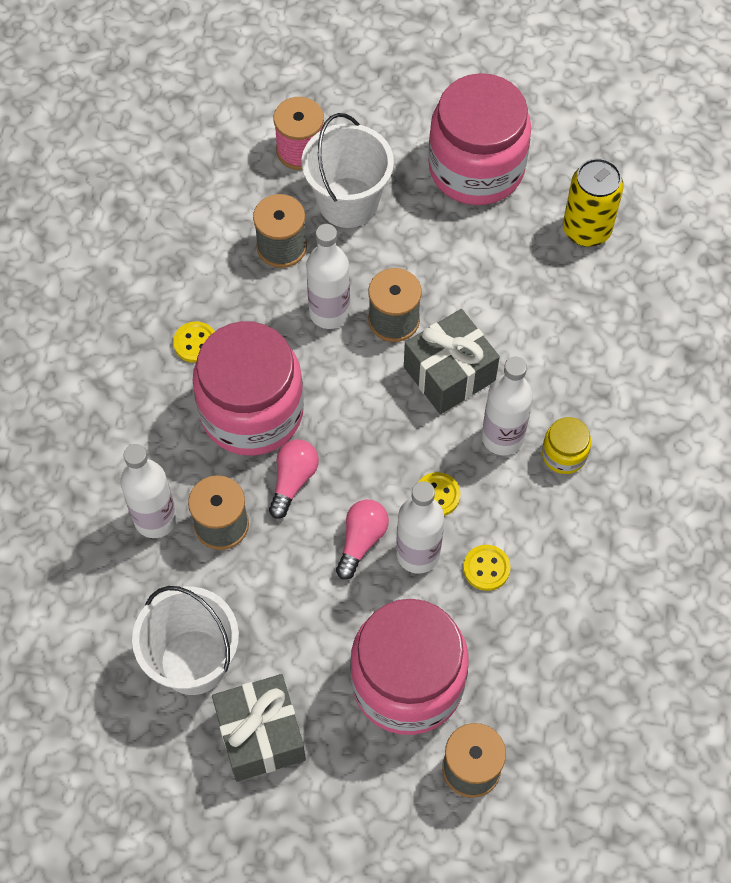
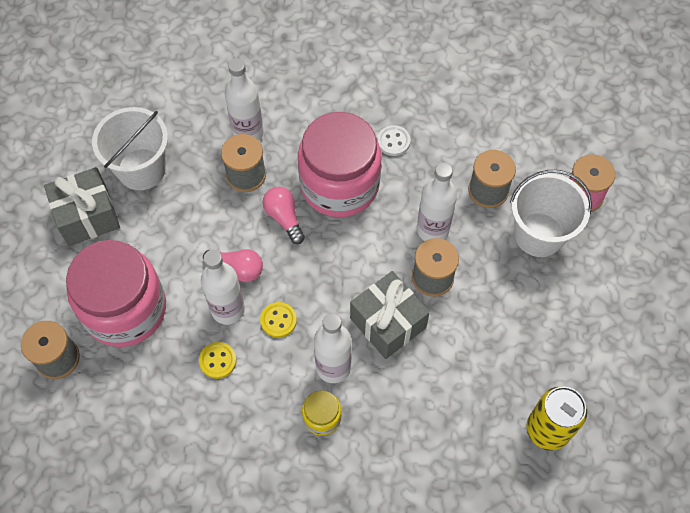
camera: 85 degrees right, 0 degrees up
yellow button [173,321,215,363] -> white button [377,125,411,156]
pink light bulb [269,440,319,519] -> pink light bulb turned 135 degrees counterclockwise [263,187,305,244]
pink jar [428,73,531,205] -> none

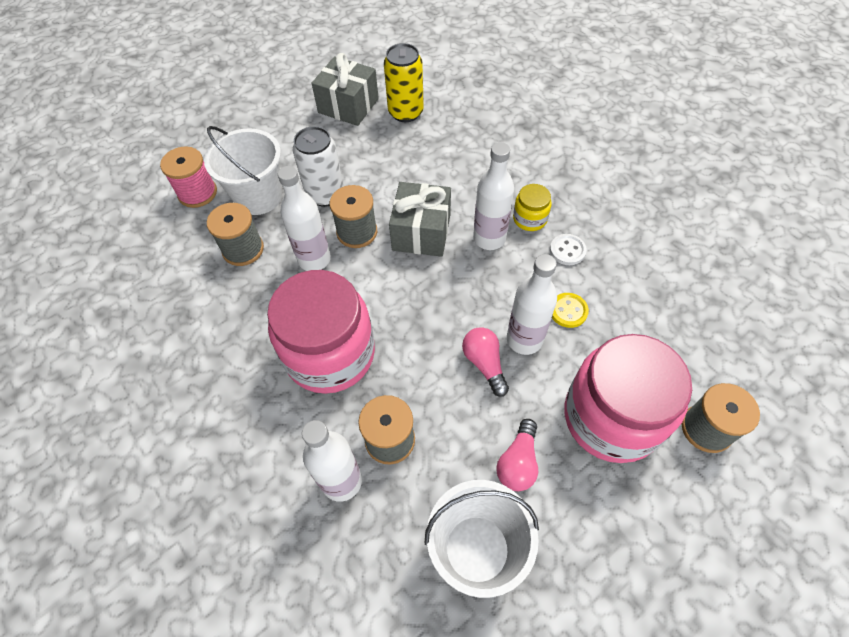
camera: 130 degrees left, 5 degrees down
grey gift [44,167,120,246] -> grey gift moved to [312,53,379,126]
yellow button [260,302,297,338] -> none
pink light bulb [263,187,305,244] -> pink light bulb moved to [496,419,538,491]
white button [377,125,411,156] -> white button moved to [550,234,587,265]
none -> white can [293,126,344,207]

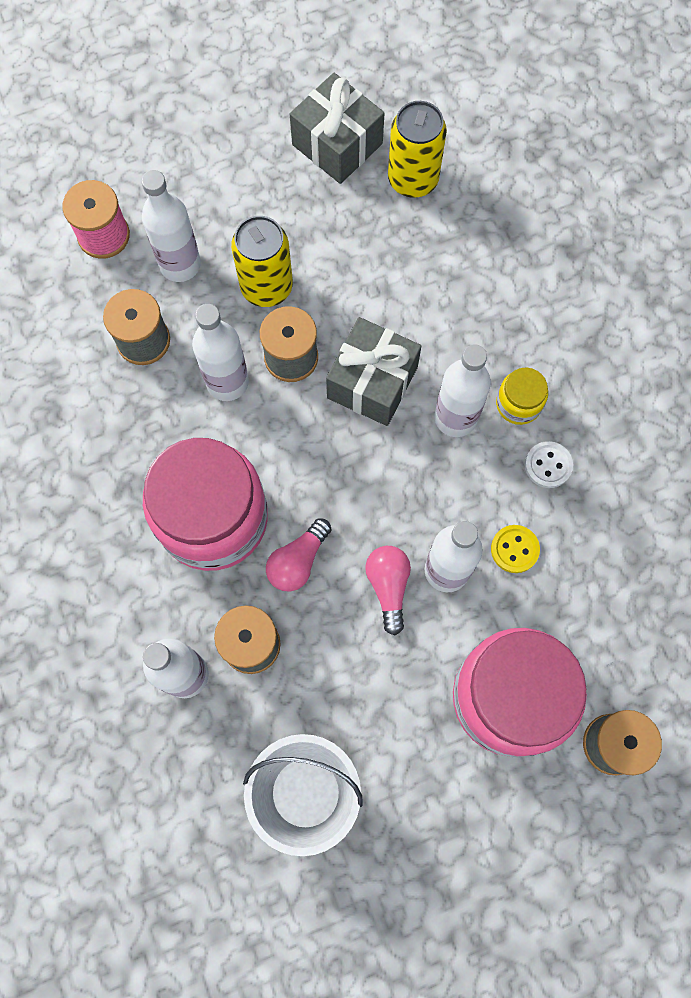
camera: 15 degrees right, 15 degrees up
white bucket [204,126,282,215] -> white bottle [141,170,201,282]
white can [293,126,344,207] -> yellow can [231,216,293,307]
pink light bulb [496,419,538,491] -> pink light bulb moved to [266,518,331,591]

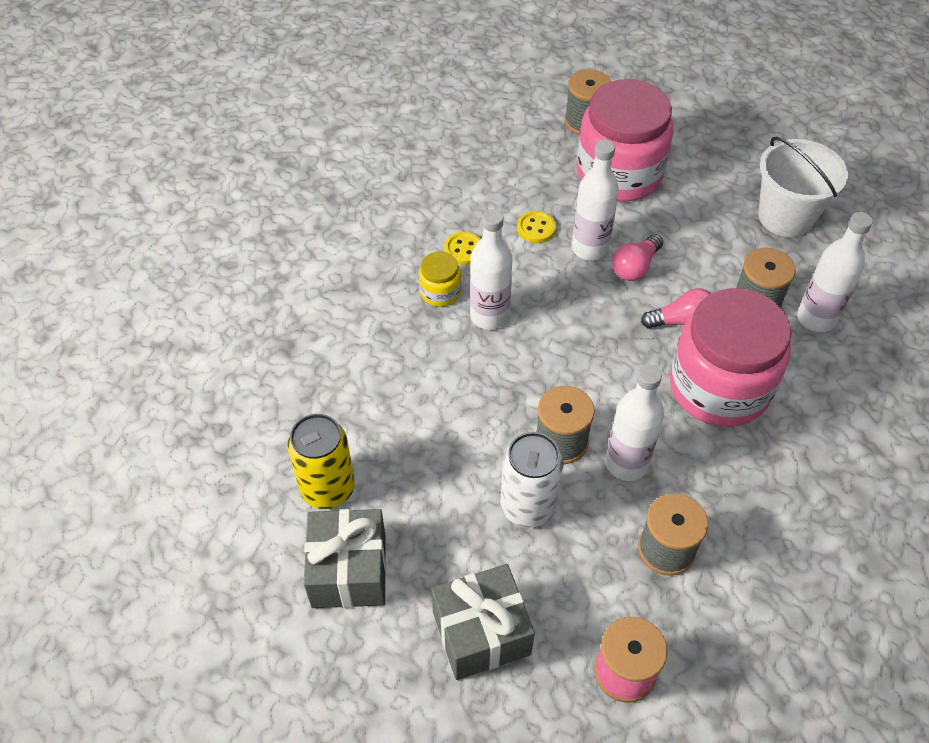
camera: 135 degrees left, 20 degrees down
white bottle [141,170,201,282] -> none
yellow can [231,216,293,307] -> white can [500,432,563,528]
grey gift [326,317,421,426] -> grey gift moved to [431,564,535,680]
white button [525,441,573,488] -> yellow button [444,232,481,265]

